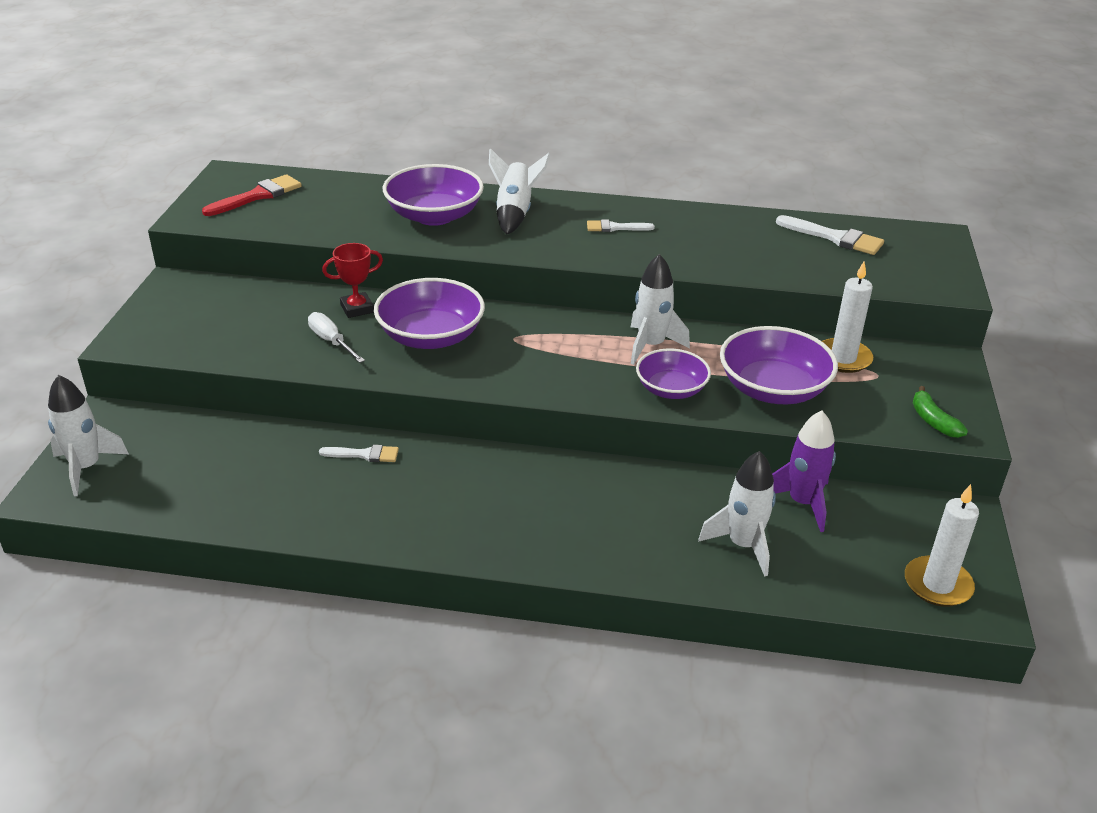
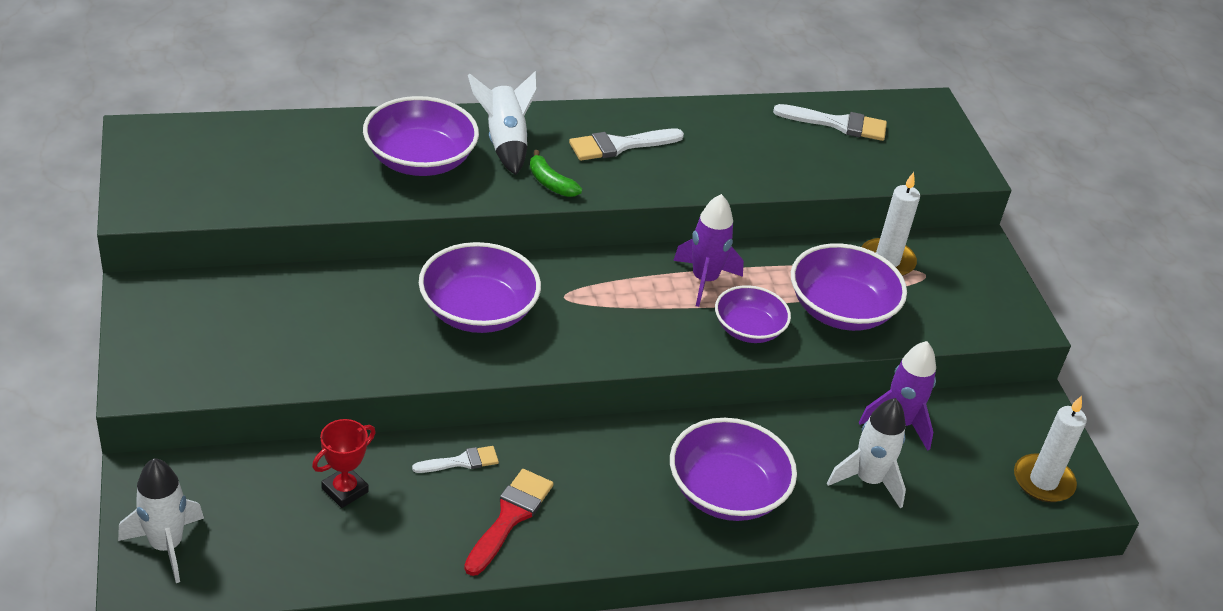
camera: 25 degrees left, 5 degrees up
red brush [202,174,302,216] -> red brush moved to [464,469,553,576]
white screwdriver [308,312,365,363] -> none
red trophy [322,243,383,318] -> red trophy moved to [312,419,376,508]
white brush [587,220,655,232] -> white brush [569,129,684,161], size x1.60
white rocket [631,254,690,365] -> purple rocket [673,194,744,307]
green banana [913,386,968,438] -> green banana moved to [530,150,582,197]
none -> purple bowl [670,418,797,521]

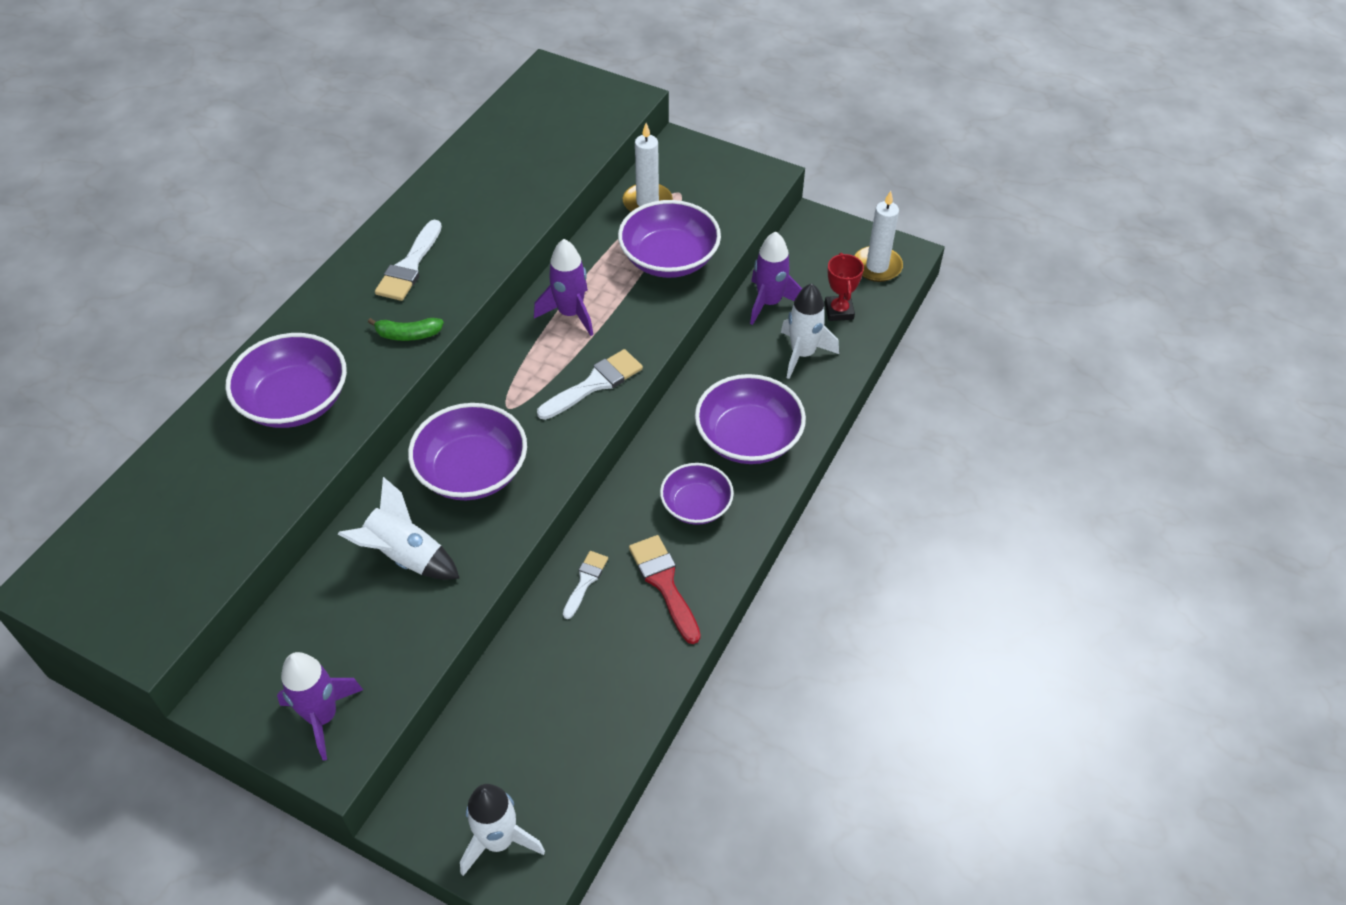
camera: 45 degrees left, 10 degrees up
red trophy [312,419,376,508] -> red trophy moved to [825,253,864,321]
white rocket [468,71,538,175] -> white rocket moved to [338,477,459,580]
purple bowl [715,285,791,343] -> purple bowl moved to [660,463,734,525]
white brush [773,104,887,141] -> white brush moved to [537,349,643,420]
none -> purple rocket [277,652,363,761]

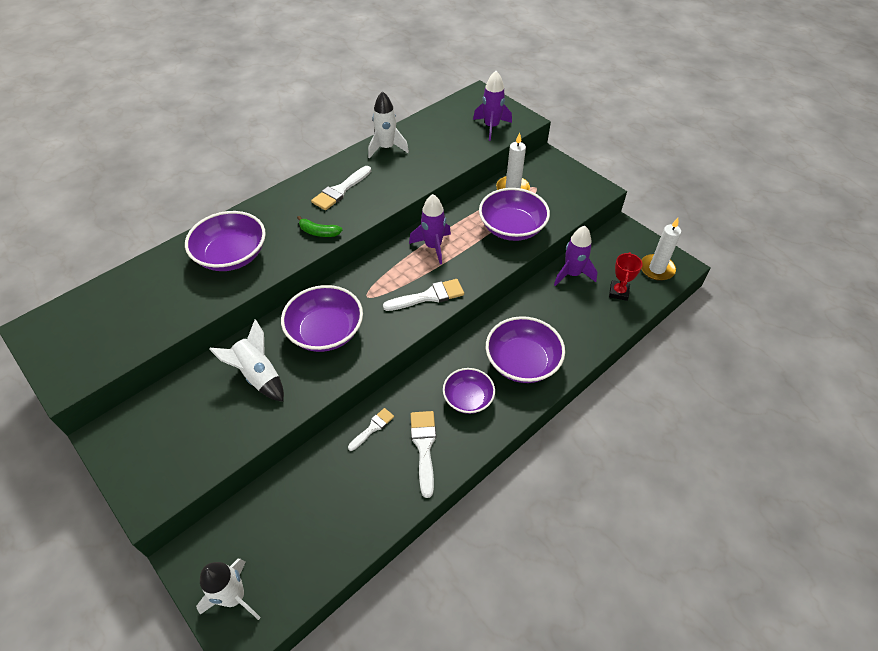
camera: 20 degrees right, 0 degrees up
purple rocket [277,652,363,761] -> purple rocket moved to [473,71,512,141]
red brush [629,535,701,644] -> white brush [411,411,436,498]
white rocket [781,283,839,379] -> white rocket moved to [368,91,409,159]

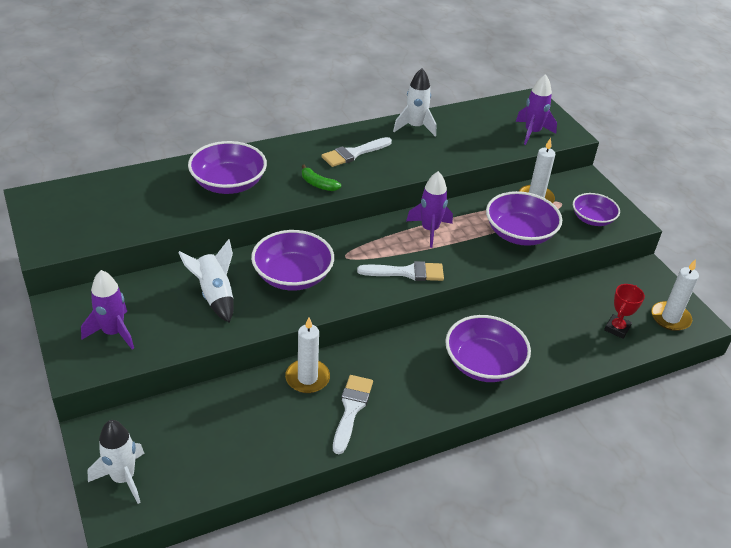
camera: 15 degrees right, 10 degrees down
white brush [348,408,394,451] -> white candle [285,317,330,393]
purple bowl [443,368,495,414] -> purple bowl moved to [573,193,620,226]
purple rocket [554,226,597,286] -> purple rocket moved to [81,270,134,350]

